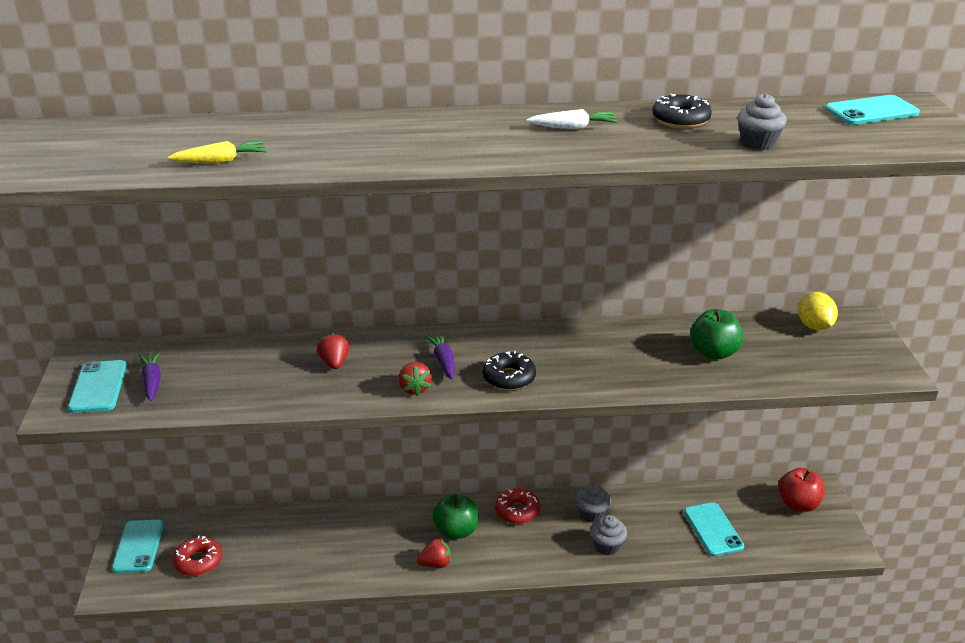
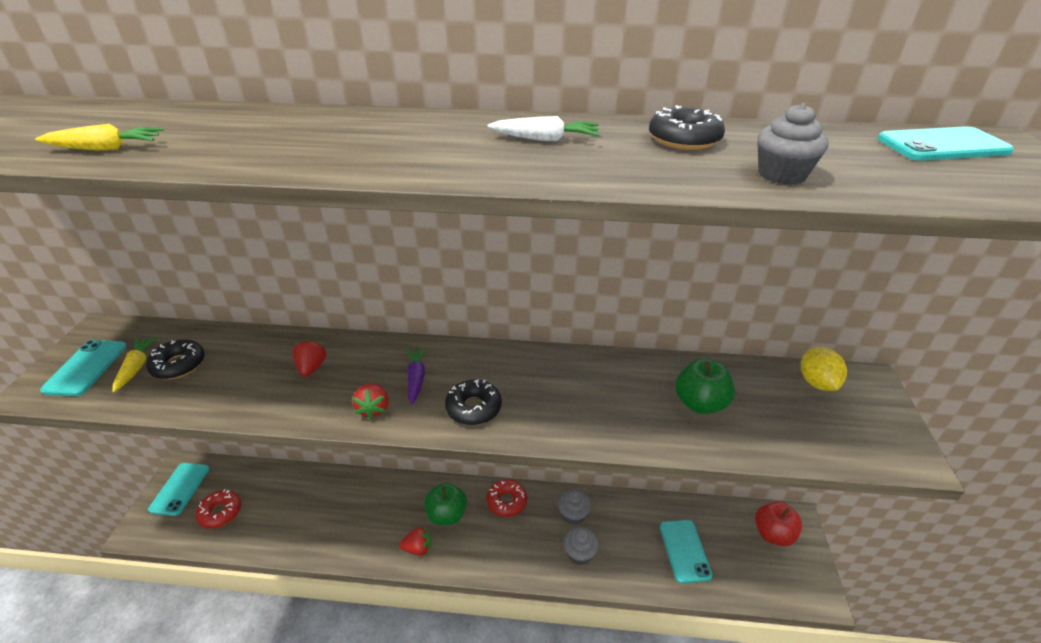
camera: 10 degrees right, 5 degrees up
purple carrot [138,351,161,401] -> yellow carrot [112,337,158,392]
none -> black donut [146,339,205,379]

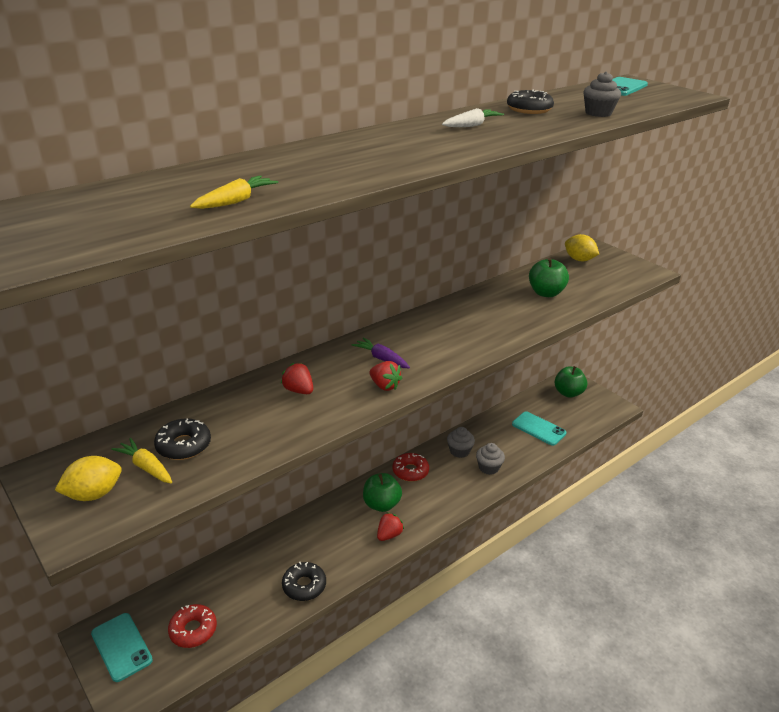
camera: 45 degrees left, 5 degrees down
turquoise phone [40,340,127,396] -> yellow lemon [55,456,121,501]
black donut [445,379,502,425] -> black donut moved to [282,562,326,601]
red apple [755,501,802,546] -> green apple [554,366,587,398]

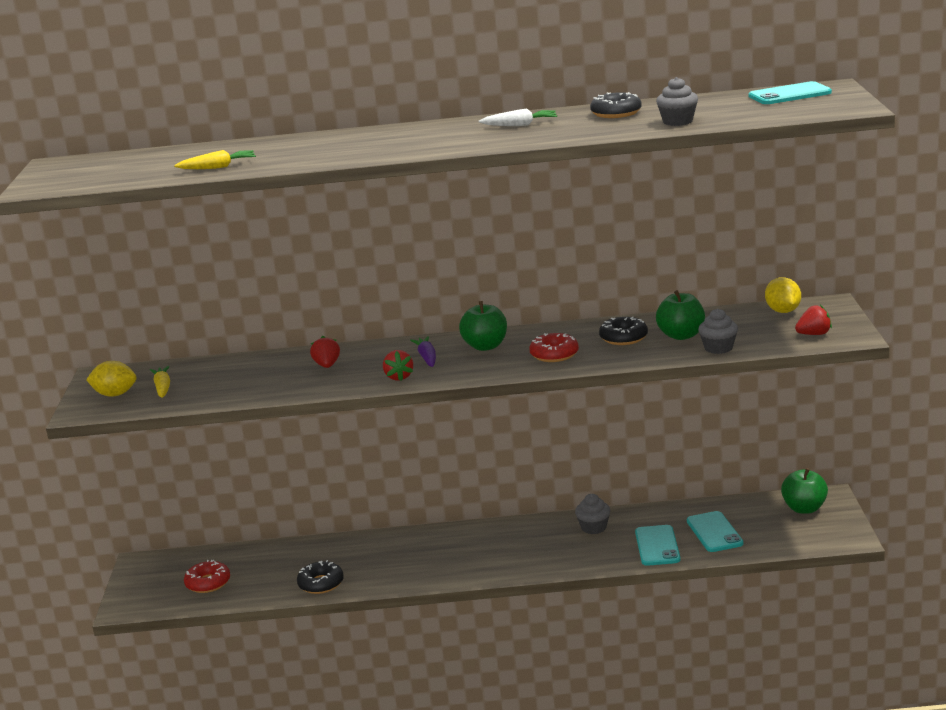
camera: 40 degrees right, 10 degrees down
turquoise phone [91,613,153,682] -> turquoise phone moved to [635,525,680,566]
black donut [154,418,211,460] -> black donut moved to [599,317,648,345]
green apple [363,473,402,512] -> green apple moved to [459,301,507,351]
red strawberry [377,512,404,541] -> red strawberry moved to [795,305,832,335]
red donut [393,453,429,482] -> red donut moved to [529,333,579,362]
grey cupcake [476,443,505,475] -> grey cupcake moved to [698,309,738,354]

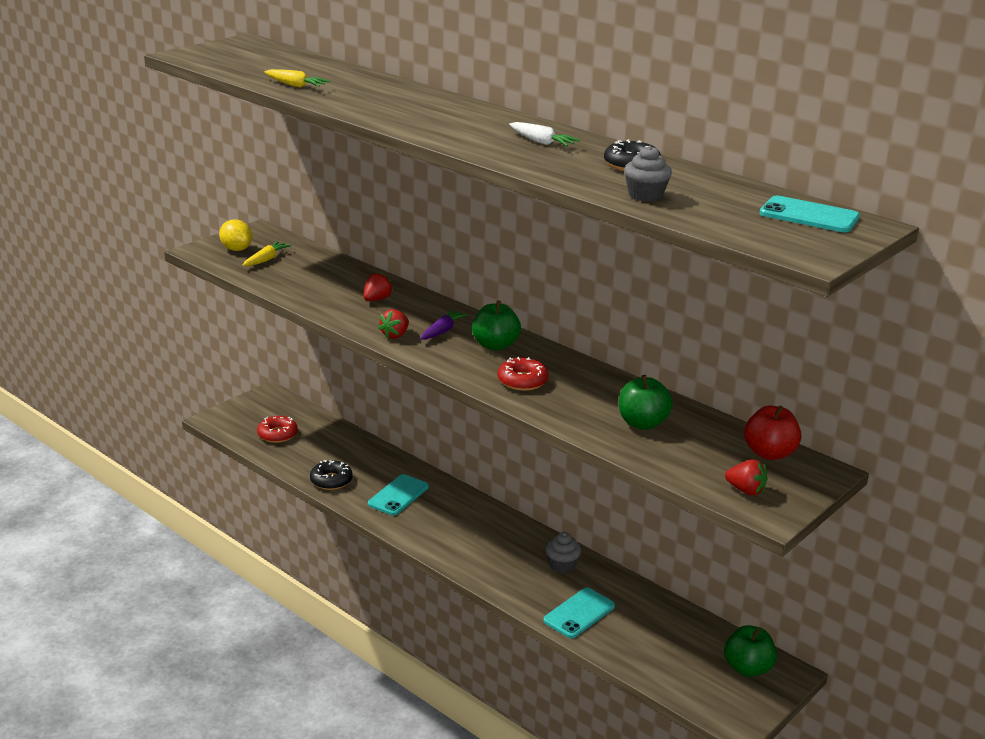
camera: 40 degrees right, 5 degrees up
black donut [599,317,648,345] -> none
turquoise phone [687,511,743,552] -> turquoise phone moved to [368,474,429,515]
grey cupcake [698,309,738,354] -> none
yellow lemon [765,277,801,313] -> red apple [744,405,801,460]

